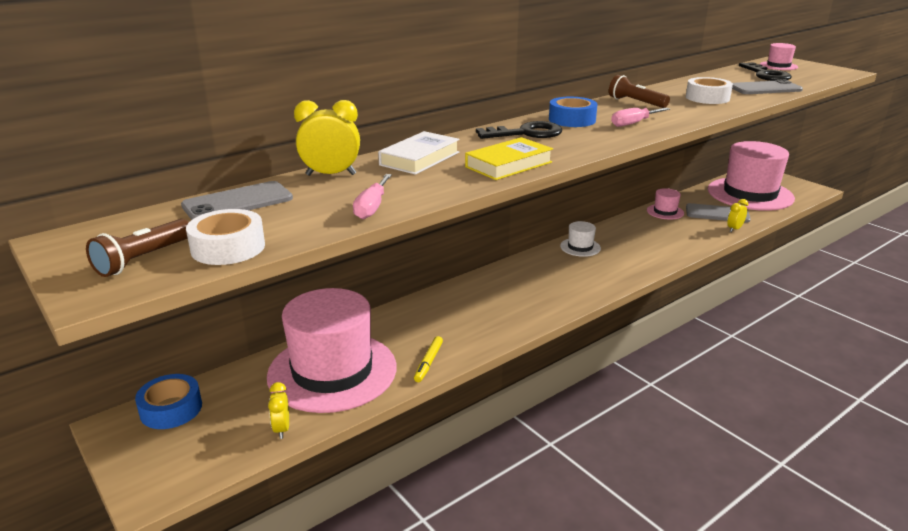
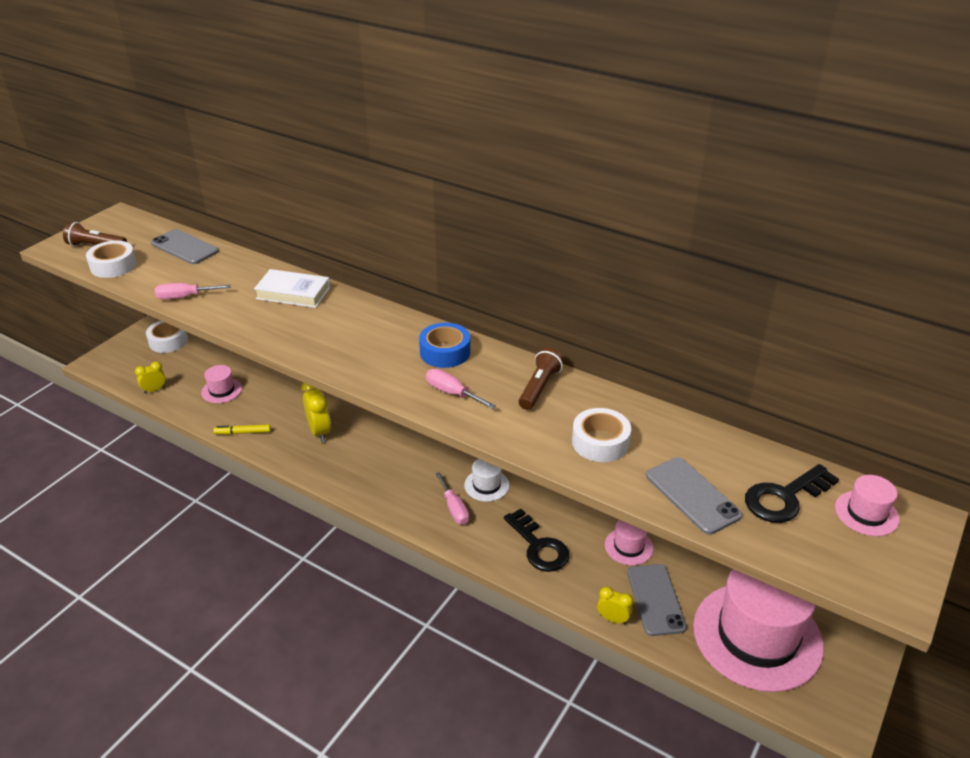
camera: 70 degrees right, 10 degrees up
blue tape [135,374,202,429] -> white tape [146,321,188,353]
pink hat [267,288,397,413] -> pink hat [201,365,242,403], size x0.42
yellow clock [294,100,360,176] -> yellow clock moved to [301,383,331,442]
yellow book [465,137,553,180] -> none
black key [476,121,562,139] -> black key moved to [504,509,570,572]
none -> pink screwdriver [435,472,469,525]

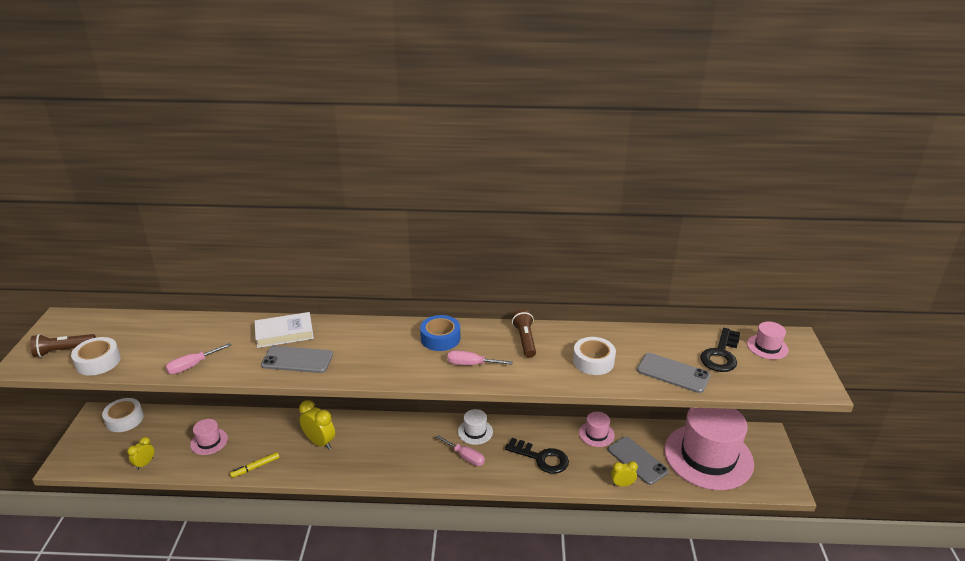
camera: 30 degrees left, 5 degrees down
grey phone [151,229,219,264] -> grey phone moved to [261,346,333,373]

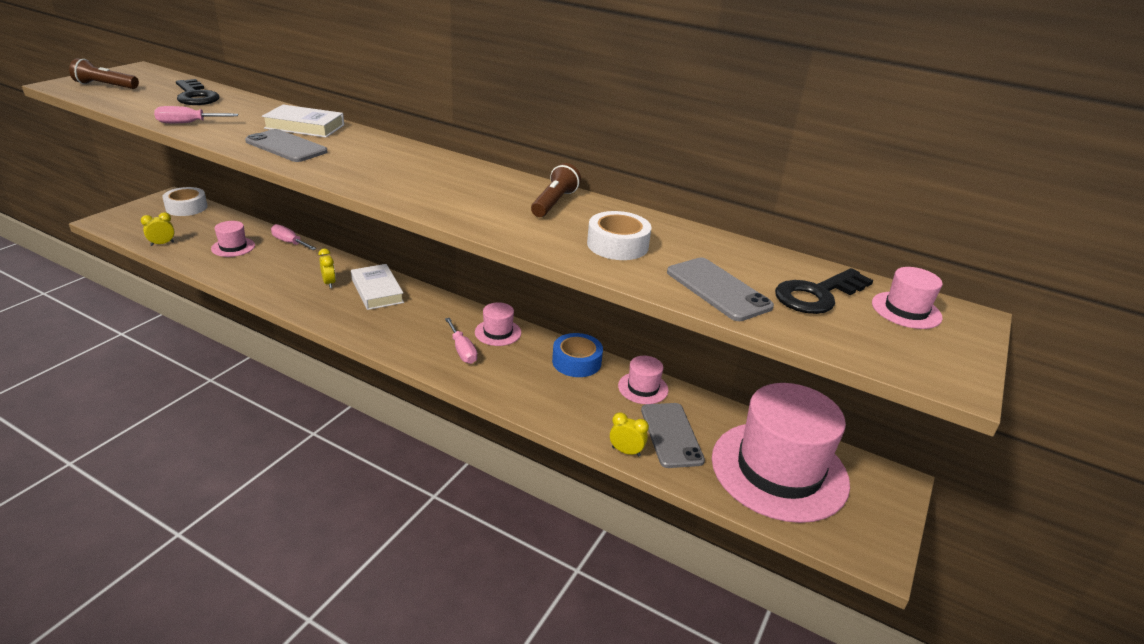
camera: 25 degrees right, 0 degrees up
white tape [71,337,121,376] -> none
yellow marker [230,452,279,478] -> none
yellow clock [299,400,335,450] -> yellow clock [318,249,336,288], size x0.60
blue tape [420,315,460,351] -> blue tape moved to [552,333,603,377]
pink screwdriver [447,350,513,365] -> pink screwdriver moved to [271,224,317,250]
white hat [458,409,493,445] -> pink hat [475,302,521,346]
black key [505,438,569,474] -> black key moved to [176,79,220,105]
none -> white book [351,264,404,310]

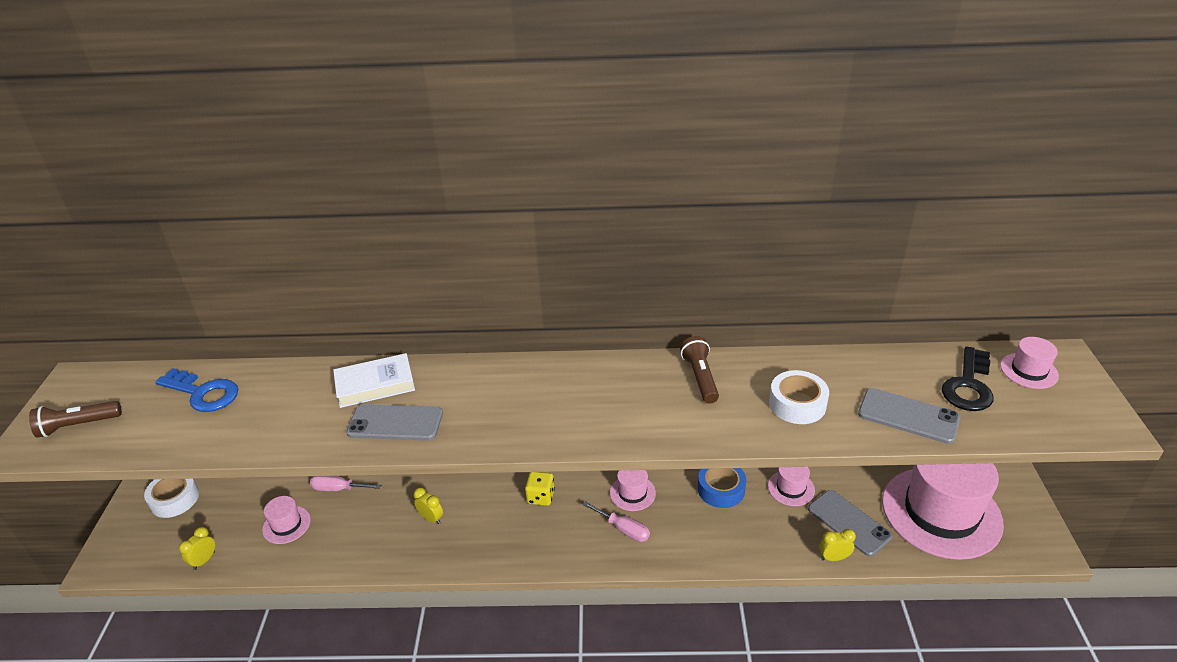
camera: 25 degrees left, 5 degrees up
pink screwdriver [154,106,239,123] -> none
black key [176,79,220,105] -> blue key [155,368,238,412]
white book [351,264,404,310] -> none
none -> yellow dice [525,472,555,506]

